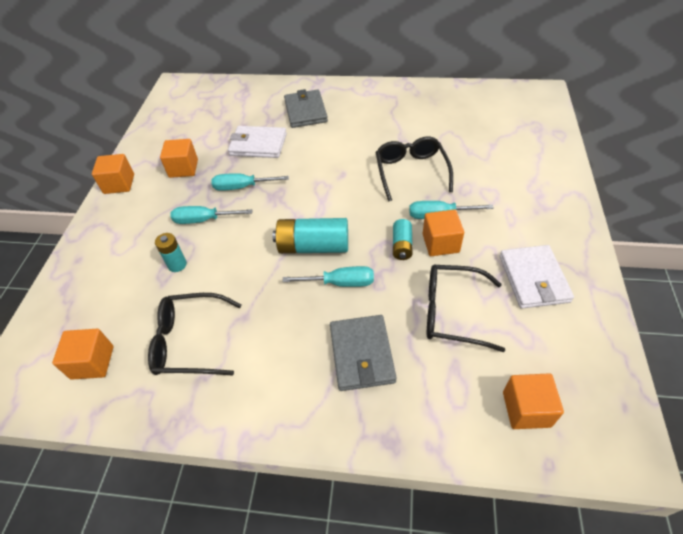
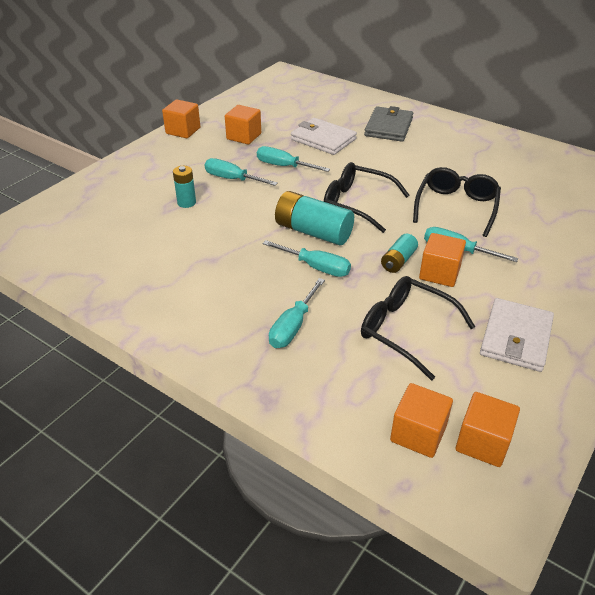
camera: 25 degrees right, 10 degrees down
orange cube [52,329,114,380] -> orange cube moved to [455,392,520,467]
black glasses [148,293,242,376] -> black glasses moved to [324,162,409,233]
grey wallet [330,315,397,391] -> turquoise screwdriver [269,278,325,348]

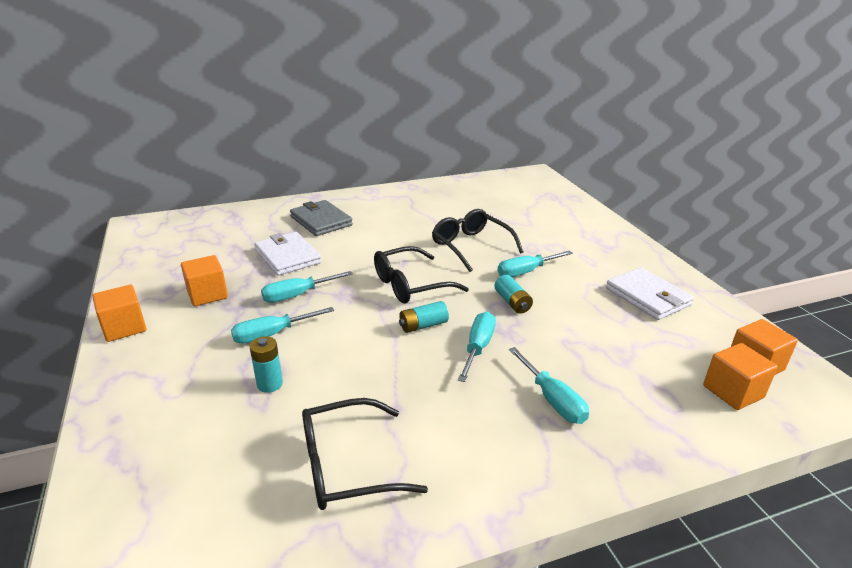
camera: 55 degrees left, 10 degrees down
turquoise screwdriver [263,240,351,277] -> turquoise screwdriver turned 45 degrees counterclockwise [458,312,496,382]
turquoise battery [275,191,354,245] -> turquoise battery [399,301,449,333], size x0.56
white wallet [291,118,357,155] -> white wallet turned 75 degrees clockwise [254,232,322,276]
black glasses [361,276,475,380] -> black glasses moved to [302,398,428,510]
orange cube [419,233,466,287] -> none

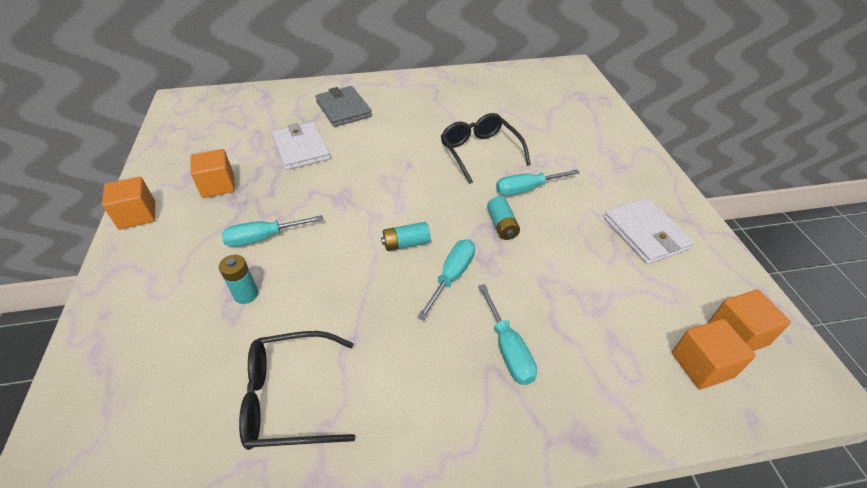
camera: 10 degrees right, 15 degrees up
turquoise screwdriver [261,271,353,303] -> none
black glasses [374,246,469,304] -> none

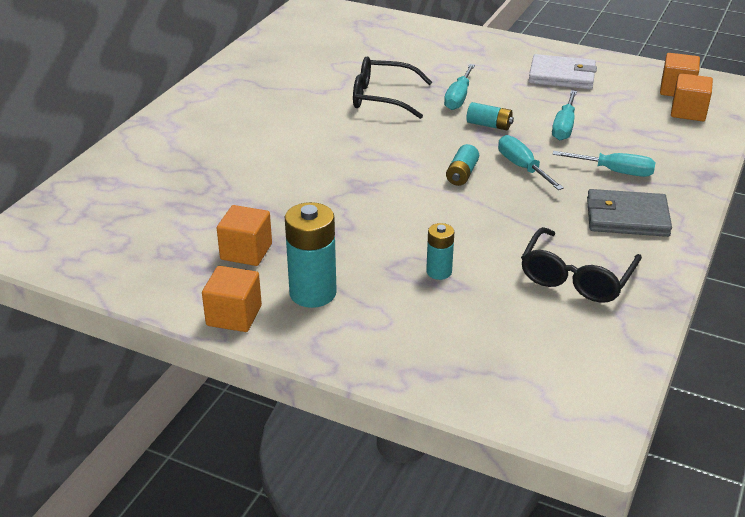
camera: 55 degrees left, 10 degrees down
turquoise screwdriver [221,215,323,247] -> turquoise screwdriver moved to [552,90,577,140]
white wallet [272,122,330,170] -> none
grey wallet [315,86,372,127] -> grey wallet moved to [587,189,672,237]
none -> turquoise battery [285,202,337,308]

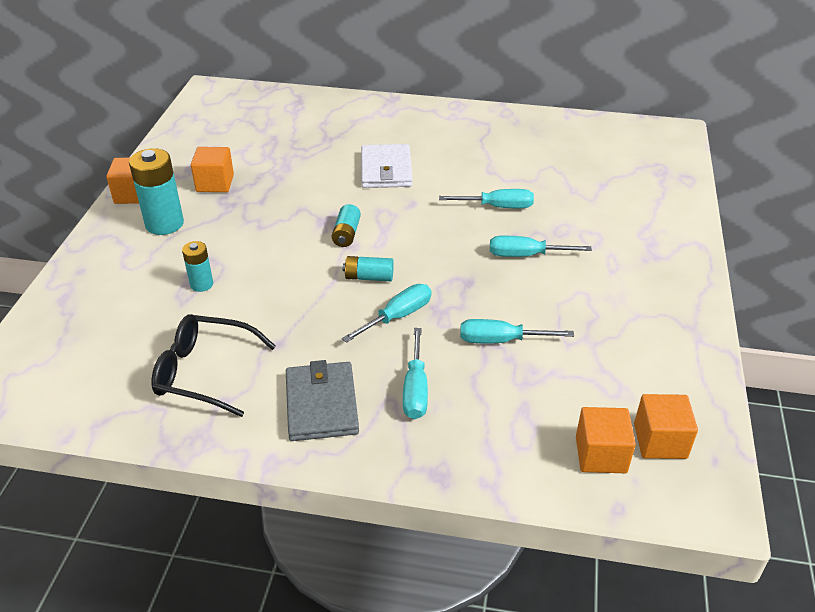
camera: 75 degrees right, 5 degrees up
black glasses [353,56,432,119] -> turquoise screwdriver [439,189,534,208]
turquoise battery [466,102,514,130] -> turquoise battery moved to [332,204,361,247]
white wallet [528,54,597,89] -> white wallet moved to [361,144,412,188]

